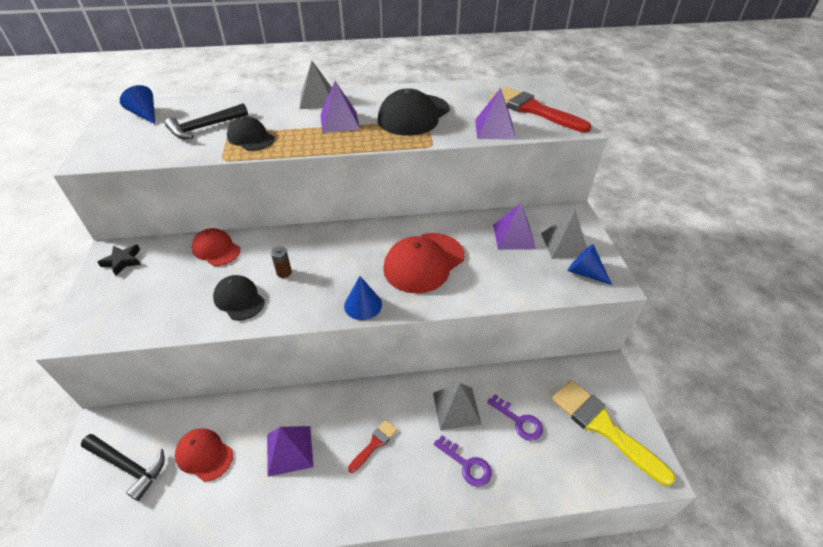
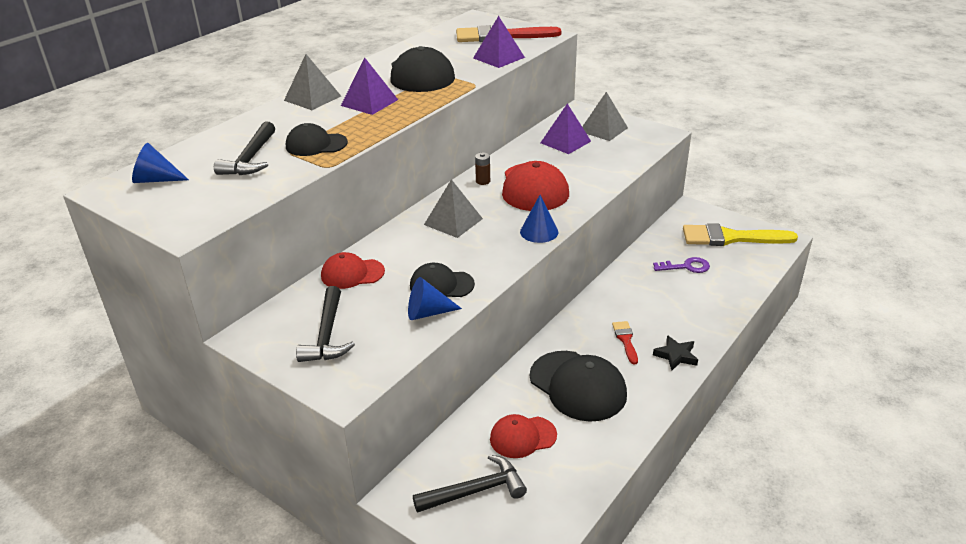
camera: 45 degrees left, 10 degrees down
black star [98,245,141,276] -> black star moved to [653,335,698,371]
purple pyramid [267,426,313,477] -> black cap [530,351,627,422]
brown battery [271,246,292,278] -> brown battery moved to [475,153,490,185]
grey pyramid [433,383,482,430] -> grey pyramid moved to [424,179,483,238]
purple key [434,435,492,487] -> none
blue cone [567,244,612,285] -> blue cone moved to [408,277,462,320]
none -> black hammer [296,286,355,362]

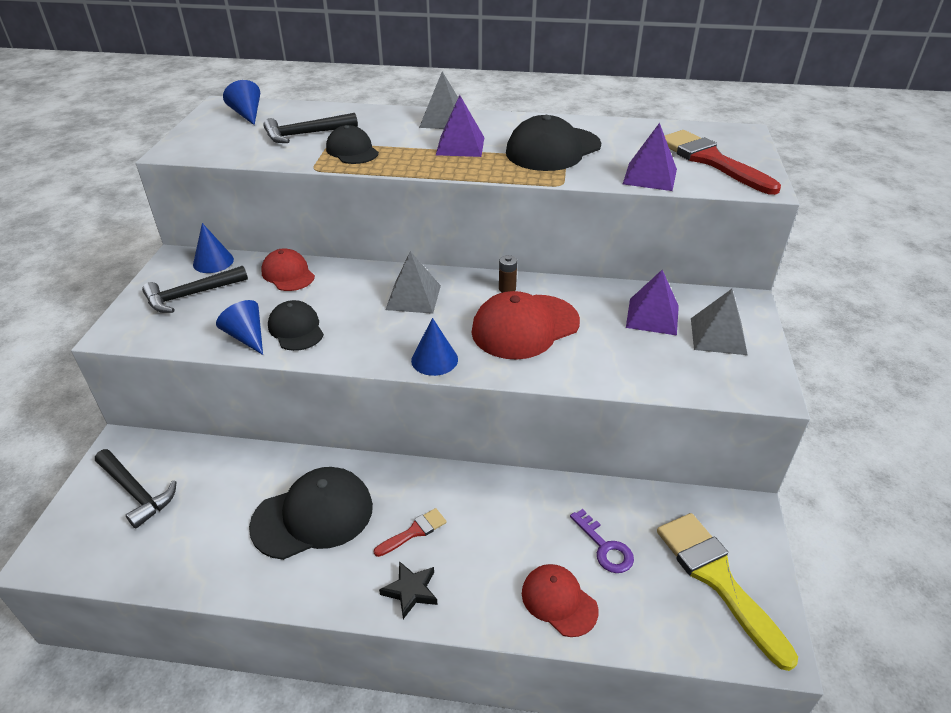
camera: 60 degrees right, 5 degrees up
red cap [490,414,557,458] -> red cap moved to [522,564,598,637]
black cap [530,351,627,422] -> black cap turned 135 degrees counterclockwise [249,467,373,560]
none -> blue cone [193,223,234,273]

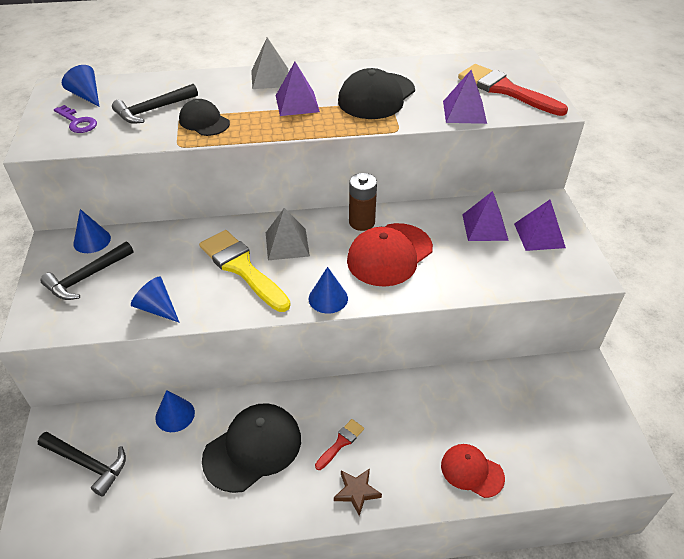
camera: 15 degrees left, 5 degrees up
red cap [261,248,315,291] -> none
black cap [268,300,324,351] -> none
black star [379,561,437,619] -> brown star [334,468,382,516]
brown battery [499,255,517,293] -> brown battery [349,173,377,231], size x1.78
purple key [570,509,634,573] -> purple key moved to [54,105,97,133]
yellow brush [657,513,798,671] -> yellow brush moved to [199,230,291,312]
grey pyramid [691,289,748,355] -> purple pyramid [514,200,566,251]
none -> blue cone [155,390,195,432]

